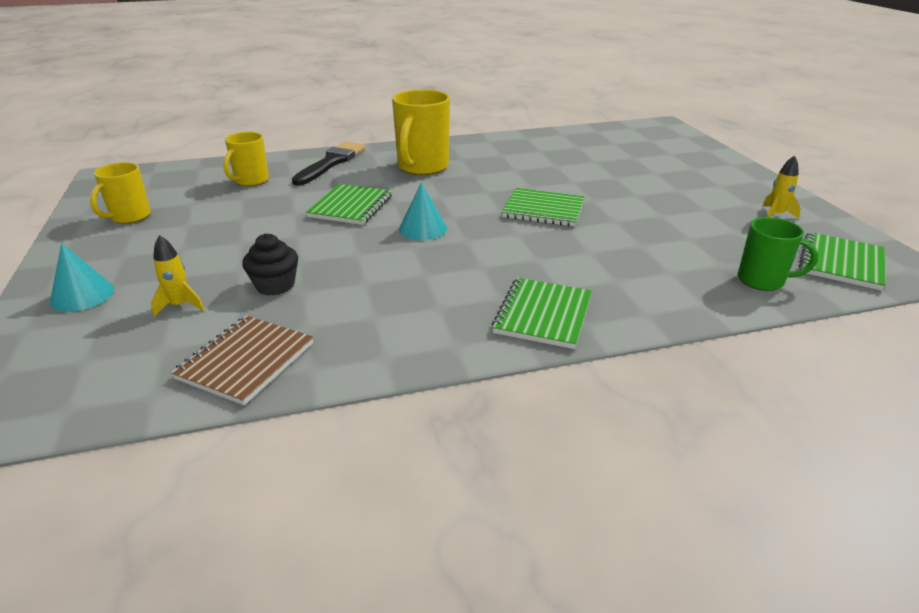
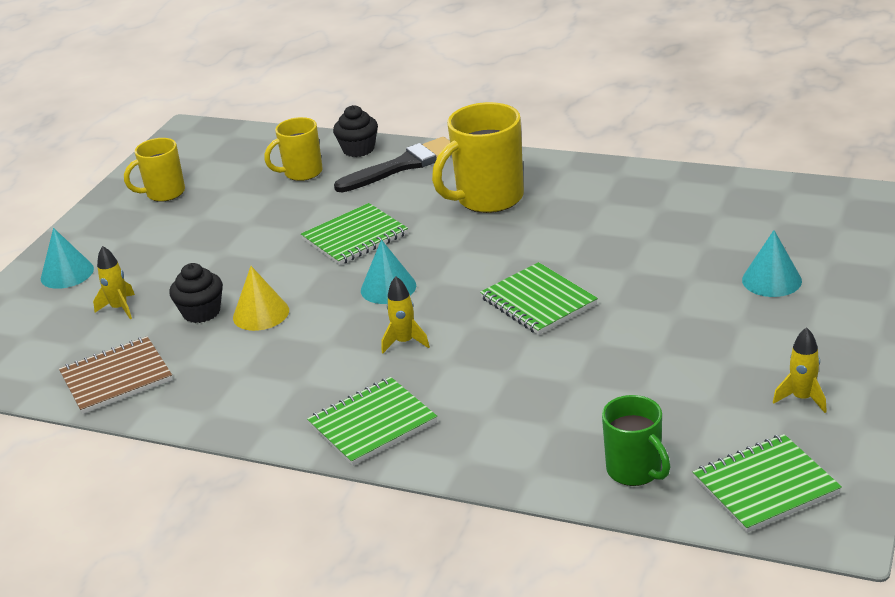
camera: 40 degrees right, 0 degrees up
none -> yellow cone [233,266,289,331]
none -> black cupcake [333,105,378,157]
none -> yellow rocket [381,276,430,353]
none -> turquoise cone [742,230,802,297]

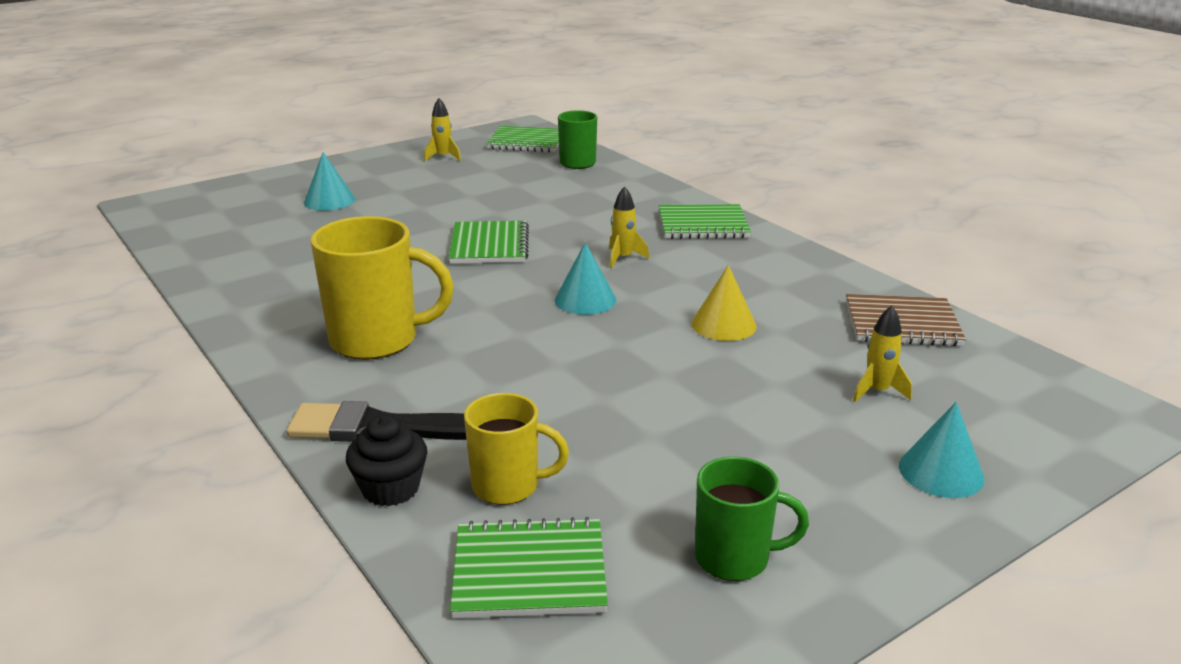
camera: 150 degrees left, 5 degrees down
yellow mug [124,138,185,202] -> green mug [695,457,809,581]
black cupcake [169,263,223,323] -> none
green notebook [301,203,408,265] -> green notebook moved to [450,517,608,618]

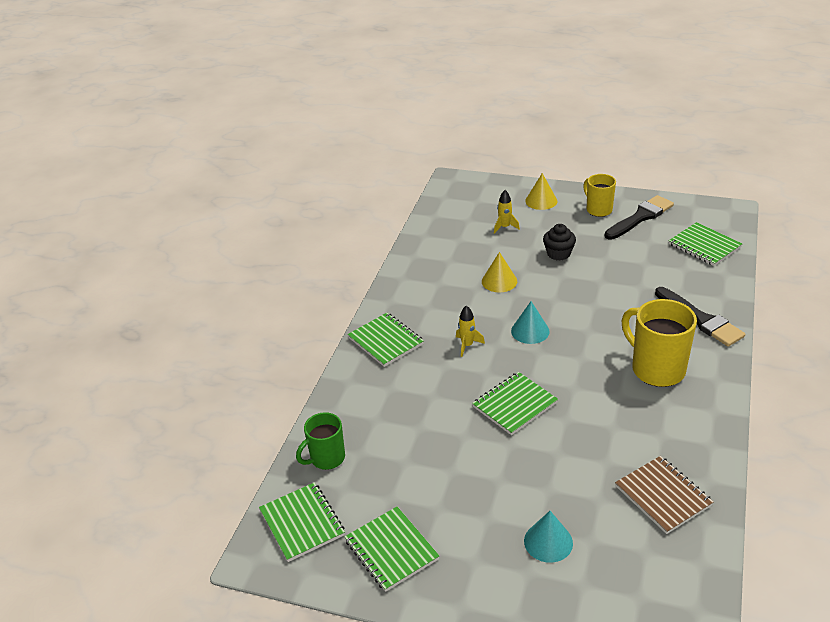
camera: 125 degrees left, 10 degrees up
black cupcake [346,415,427,507] -> black cupcake moved to [543,224,576,261]
yellow rocket [424,98,461,161] -> green notebook [344,506,439,592]
yellow mug [464,393,569,505] -> yellow mug moved to [583,174,616,217]
green mug [695,457,809,581] -> black brush [605,195,674,240]
brown notebook [846,294,966,346] -> brown notebook moved to [615,456,714,534]
turquoise cone [899,402,985,498] -> yellow cone [525,173,557,210]

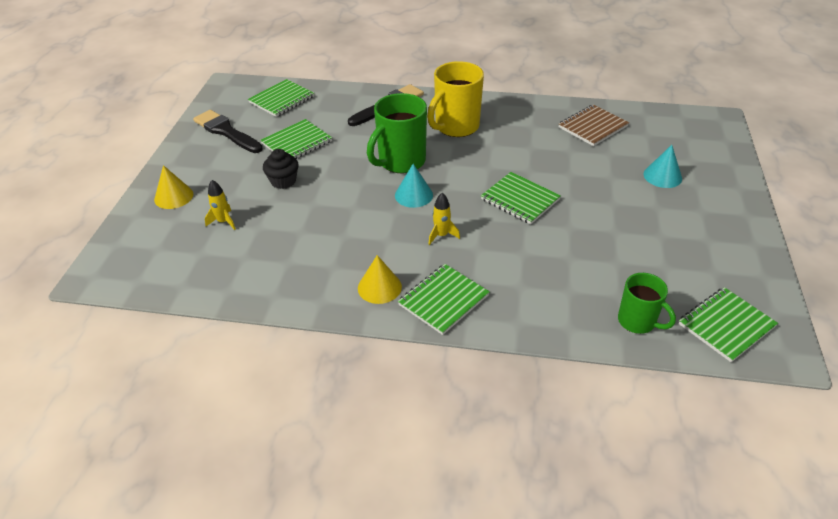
camera: 100 degrees left, 5 degrees up
green notebook [344,506,439,592] -> green notebook moved to [261,119,332,159]
yellow cone [482,252,517,292] -> yellow cone moved to [358,255,402,304]
yellow mug [583,174,616,217] -> none
none -> green mug [367,93,427,173]

